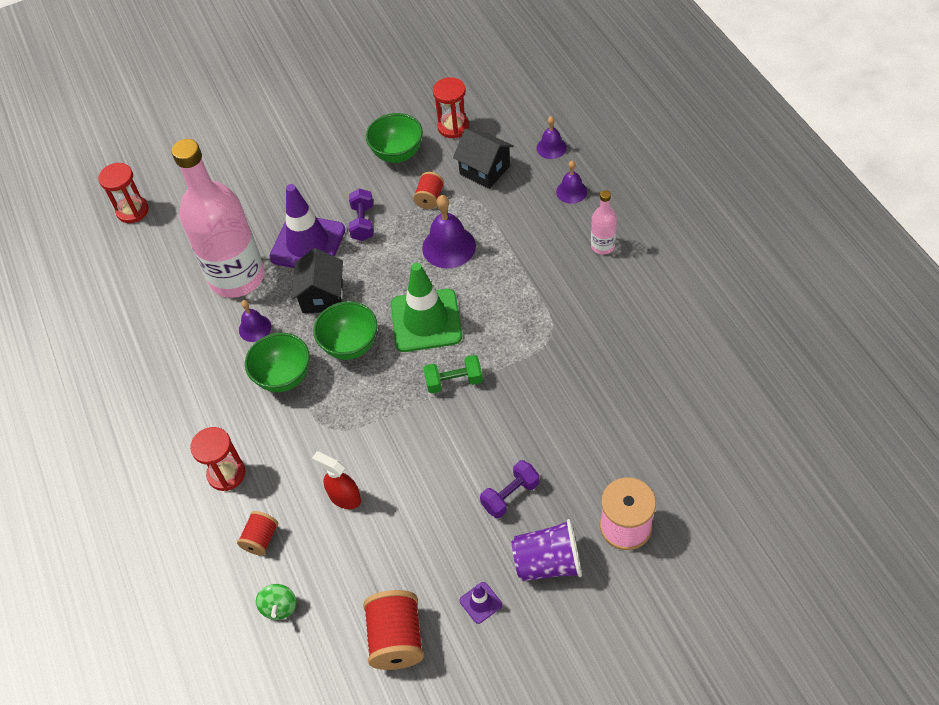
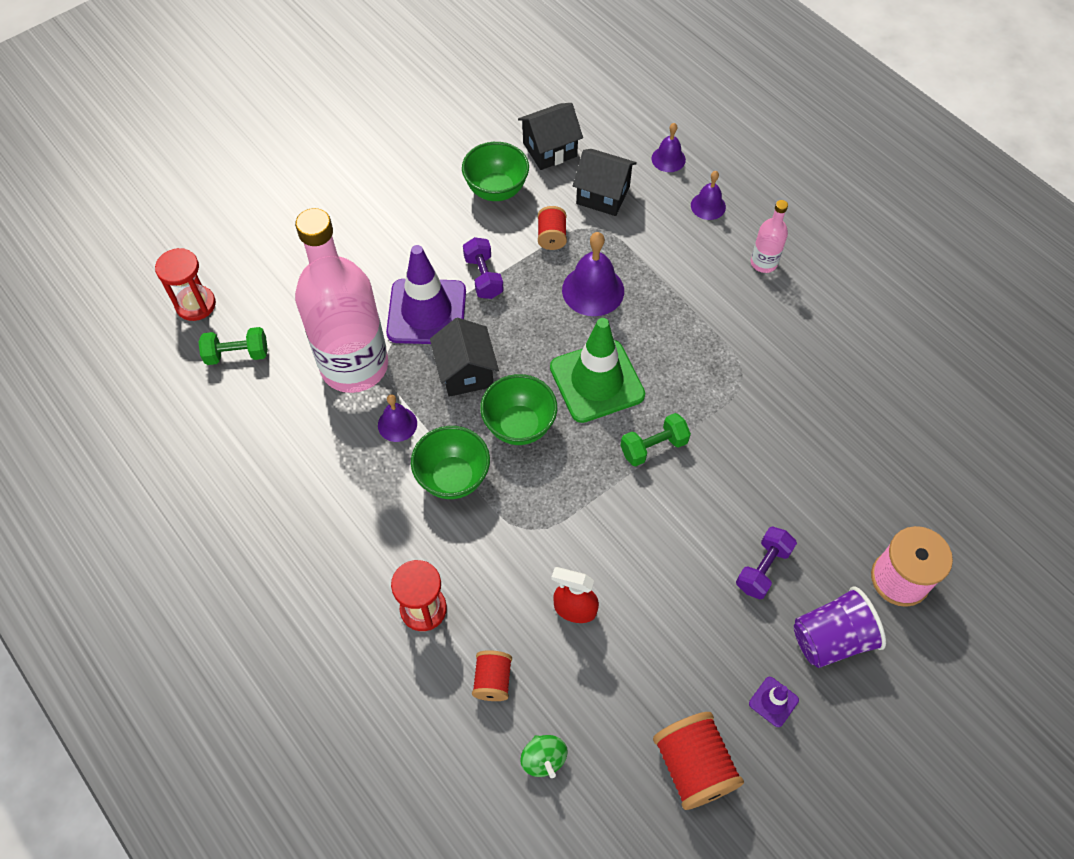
camera: 20 degrees left, 5 degrees up
red hourglass [433,77,469,138] -> black house [518,103,583,170]
none -> green dumbbell [198,327,268,365]

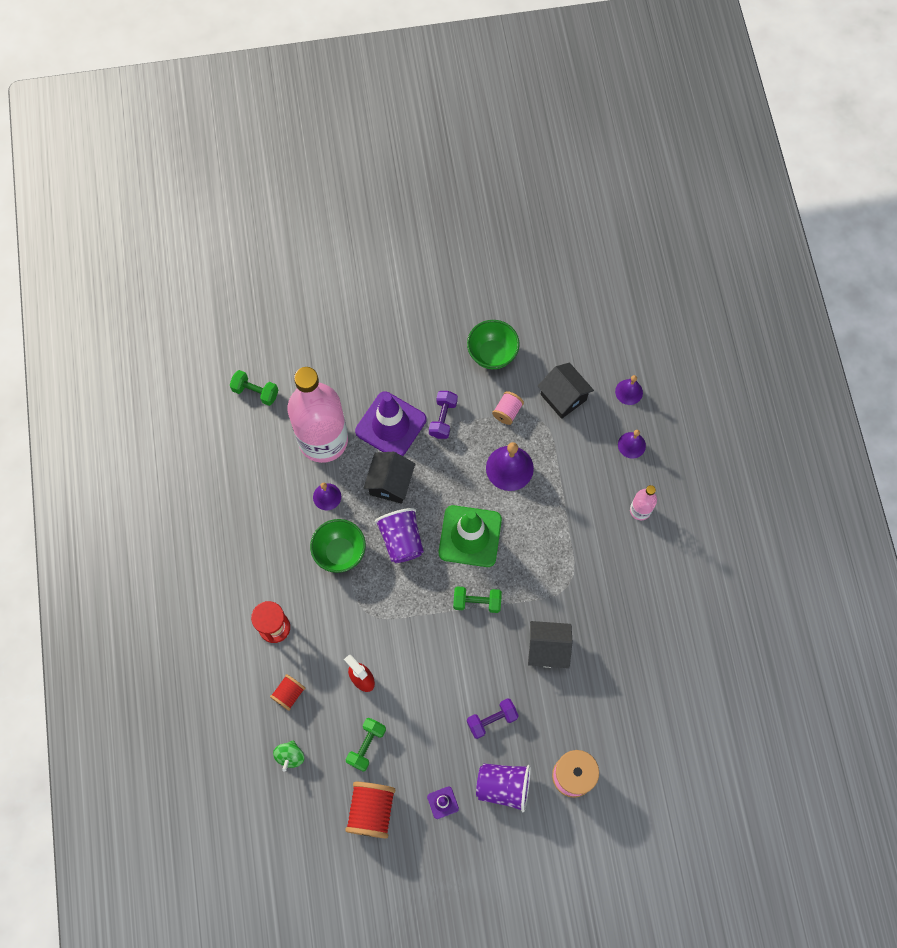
camera: 30 degrees right, 10 degrees up
red hourglass [155,248,216,321] -> none
green bowl [480,374,557,445] -> purple cup [375,508,424,563]
black house [518,103,583,170] -> black house moved to [528,621,573,668]
red spool [538,206,567,250] -> pink spool [492,391,524,425]
none -> green dumbbell [345,718,386,772]

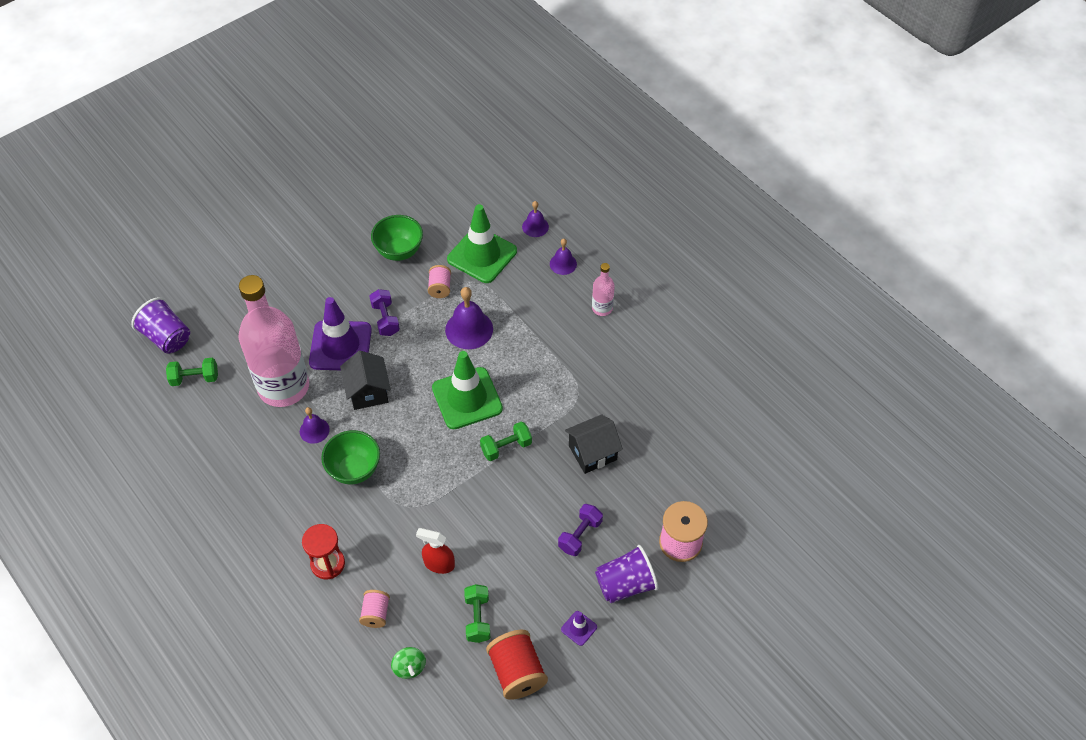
camera: 30 degrees left, 15 degrees down
red spool [270,674,305,711] -> pink spool [359,590,390,628]
purple cup [375,508,424,563] -> purple cup moved to [131,297,190,354]
black house [538,362,594,419] -> green traffic cone [447,204,517,283]

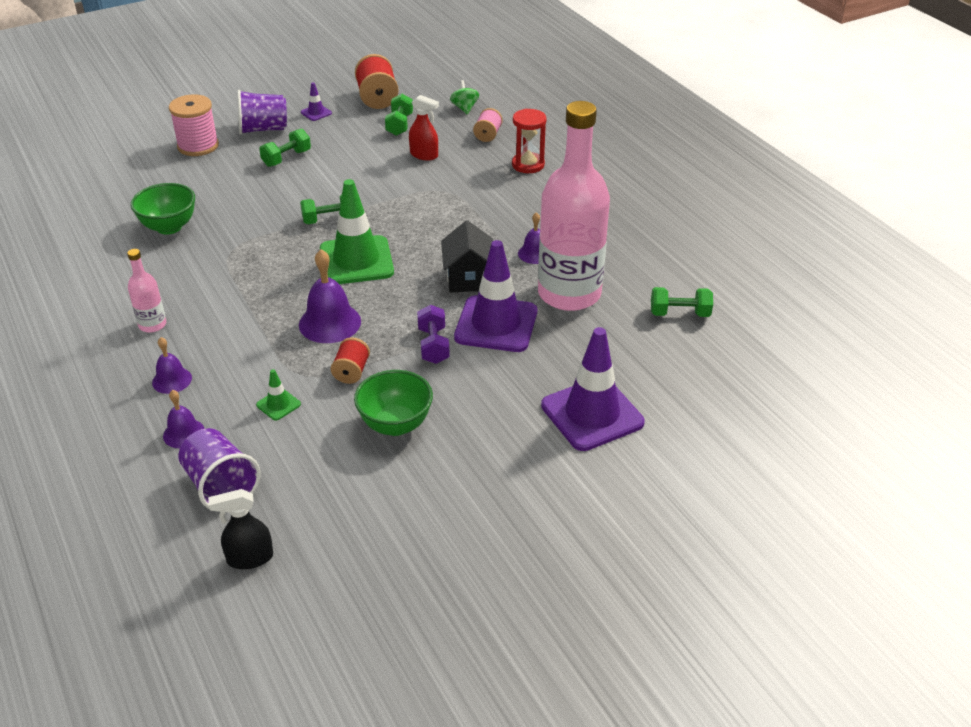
camera: 170 degrees left, 15 degrees down
purple cup [131,297,190,354] -> purple cup moved to [178,428,261,509]
green bowl [321,430,380,484] -> green bowl moved to [131,183,195,235]
pink spool [428,265,451,298] -> red spool [331,337,370,384]
green traffic cone [447,204,517,283] -> green traffic cone [256,369,301,420], size x0.43
purple dumbbell [558,504,603,556] -> green dumbbell [259,129,311,167]
black house [565,414,623,474] -> none
none -> black spray bottle [208,489,273,569]
none -> purple traffic cone [541,327,645,451]

